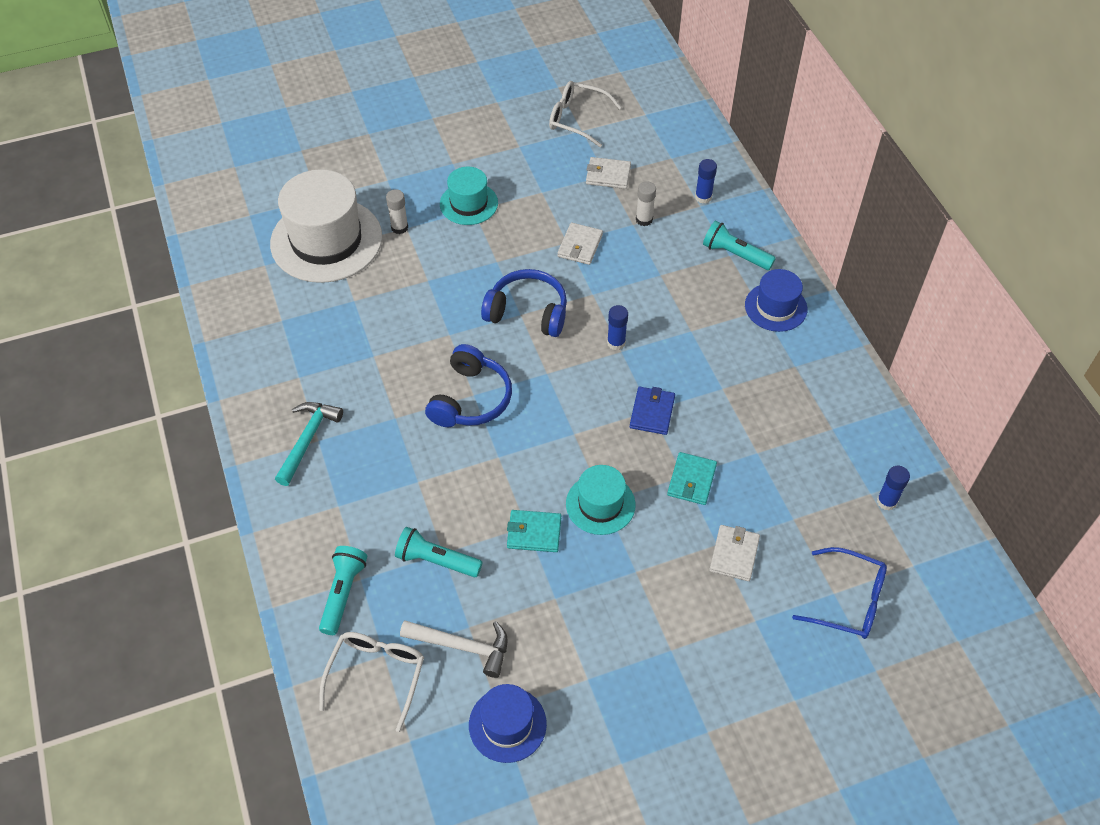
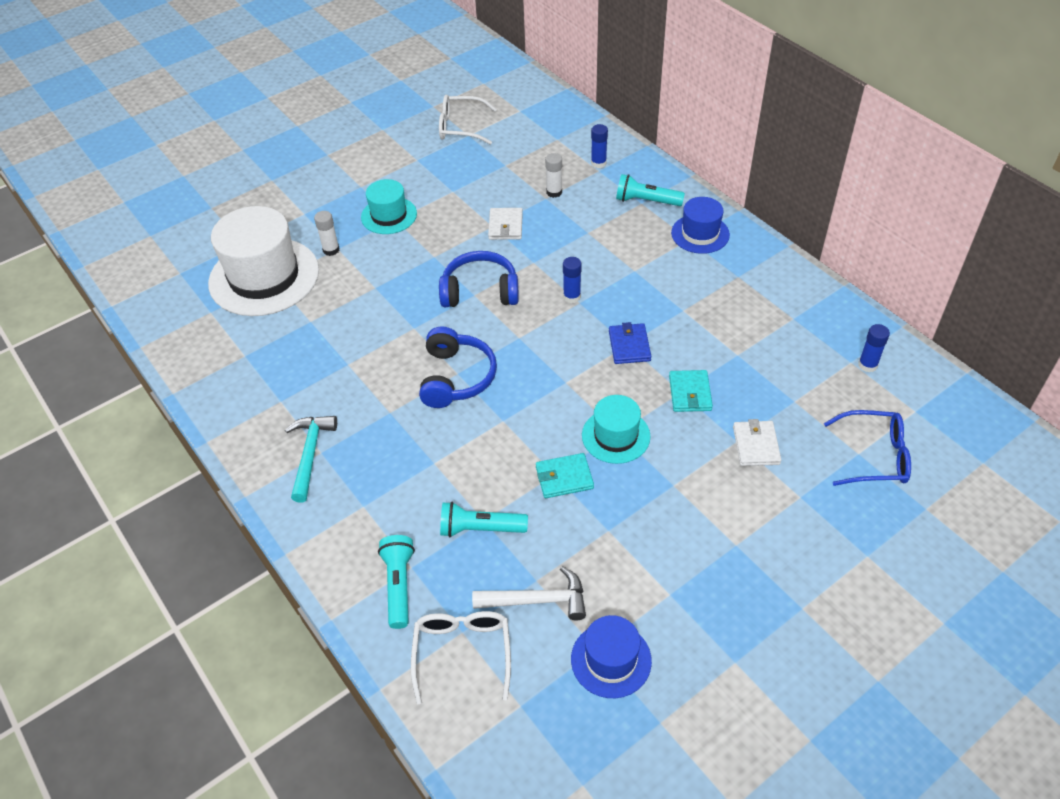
camera: 15 degrees left, 5 degrees down
white wallet [586,157,631,189] -> none

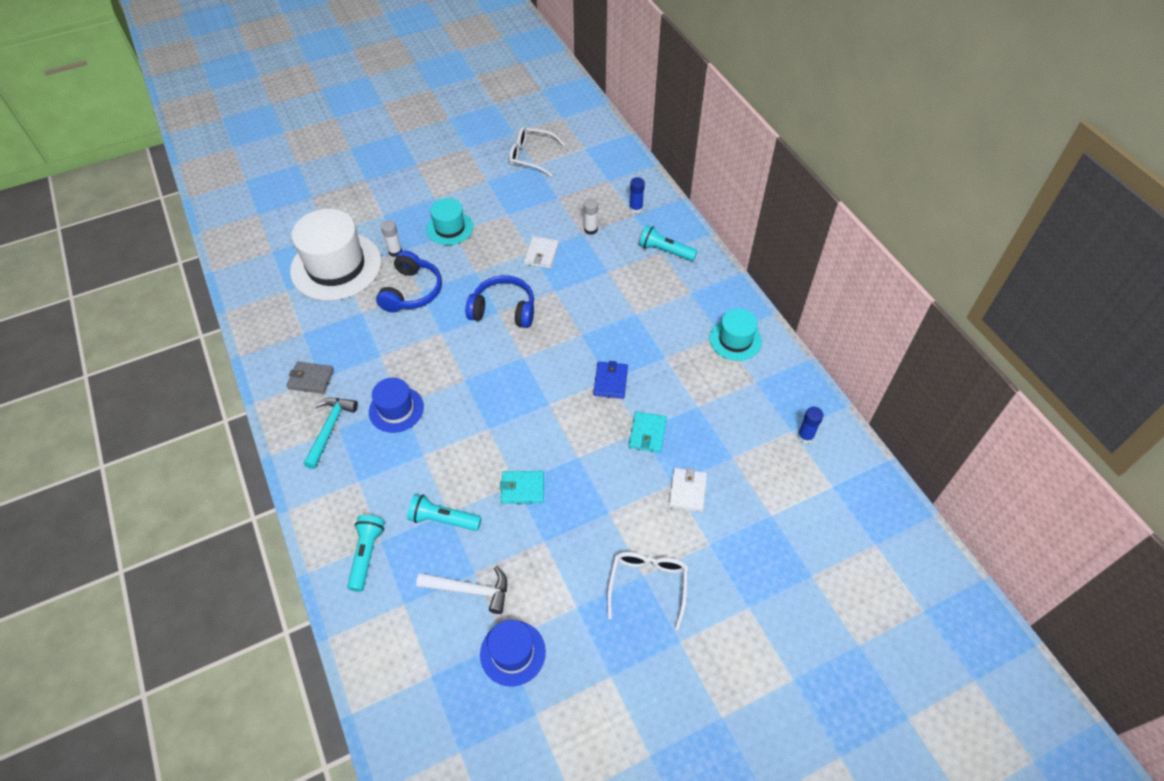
camera: 10 degrees right, 5 degrees up
white glasses [411,611,511,704] -> white glasses moved to [607,552,688,630]
blue headphones [419,326,497,408] -> blue headphones moved to [376,250,442,313]
blue glue stick [563,257,581,303] -> none
turquoise hat [582,395,651,464] -> turquoise hat moved to [710,309,762,361]
blue hat [671,197,730,254] -> blue hat moved to [369,377,424,433]
blue glasses [824,410,911,486] -> none
none -> grey wallet [286,362,334,394]

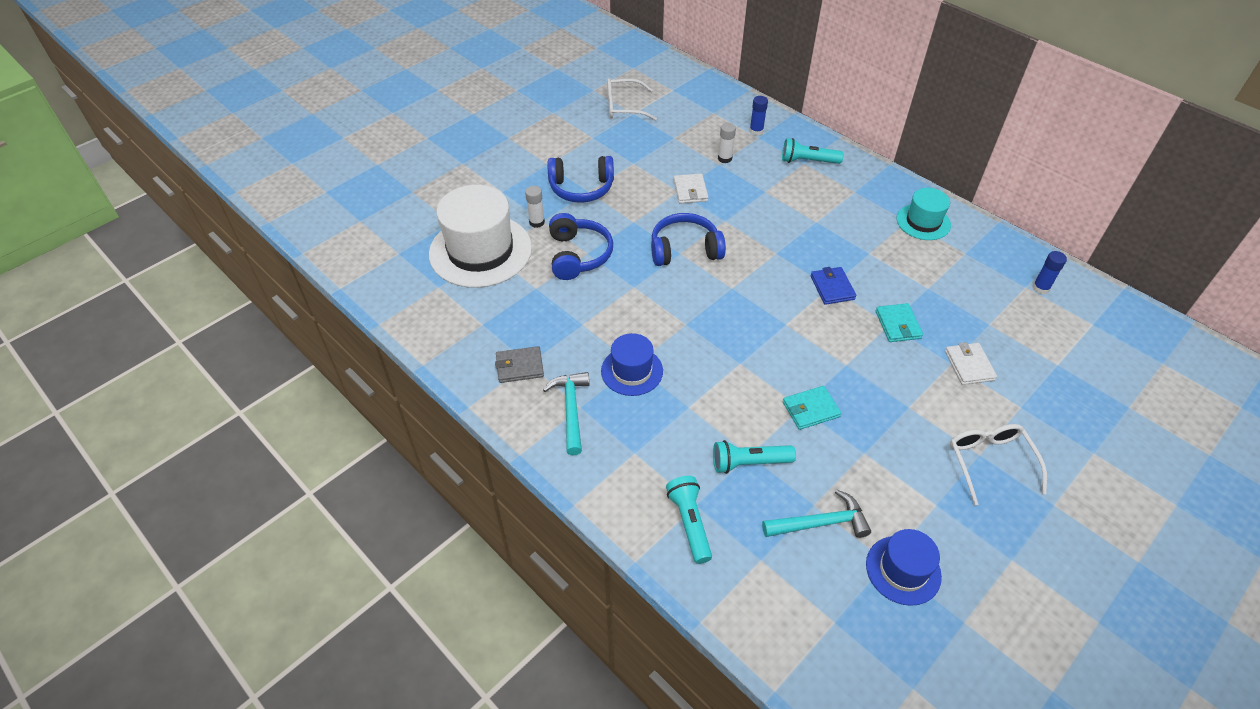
camera: 20 degrees left, 5 degrees down
white hammer [416,566,507,614] -> turquoise hammer [762,490,871,538]
turquoise hat [426,198,473,245] -> blue headphones [548,156,614,203]

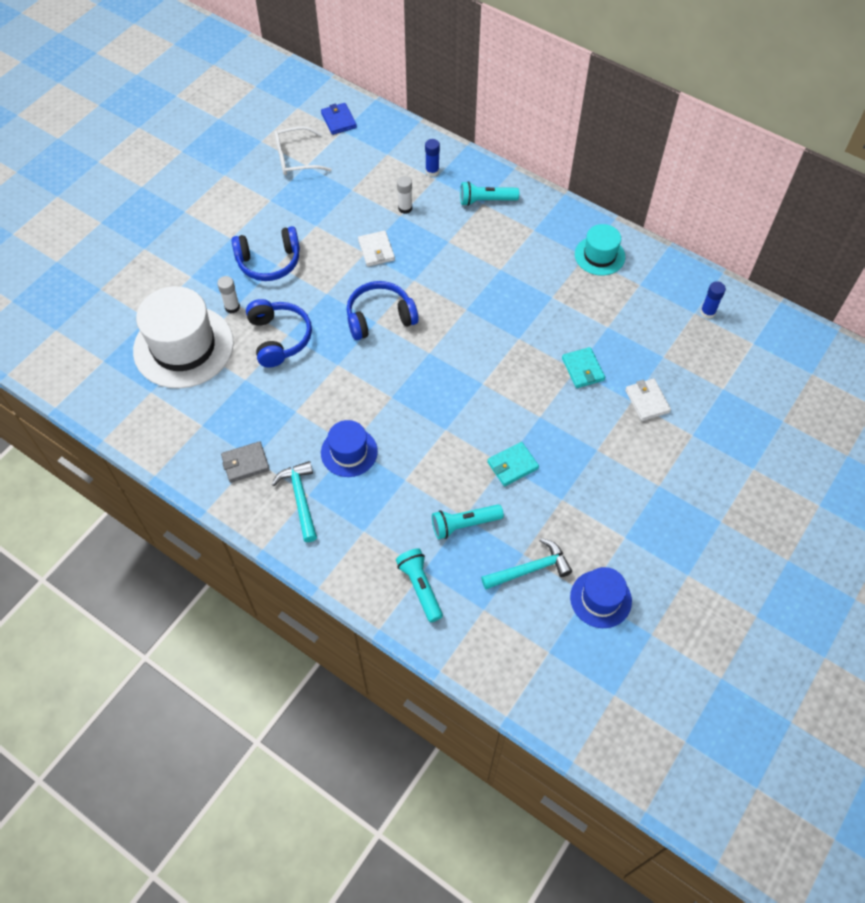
camera: 10 degrees left, 10 degrees up
blue wallet [810,267,856,305] -> blue wallet moved to [321,103,357,135]
white glasses [950,424,1047,505] -> none

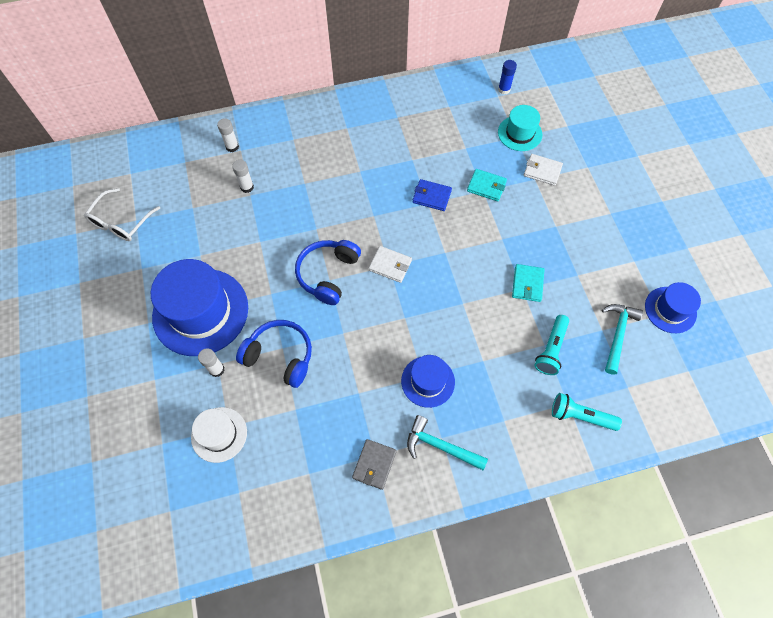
camera: 50 degrees left, 5 degrees up
white hat [133,286,234,388] -> white hat [191,407,247,463], size x0.54
blue headphones [231,226,300,281] -> blue hat [151,259,248,356]
blue wallet [321,103,357,135] -> blue wallet moved to [412,179,452,211]
white wallet [358,231,395,267] -> white wallet moved to [369,246,412,283]
blue glue stick [425,139,440,177] -> white glue stick [217,118,239,152]
turquoise flashlight [460,181,519,206] -> none
turquoise hat [575,224,625,276] -> turquoise hat moved to [498,105,542,151]

